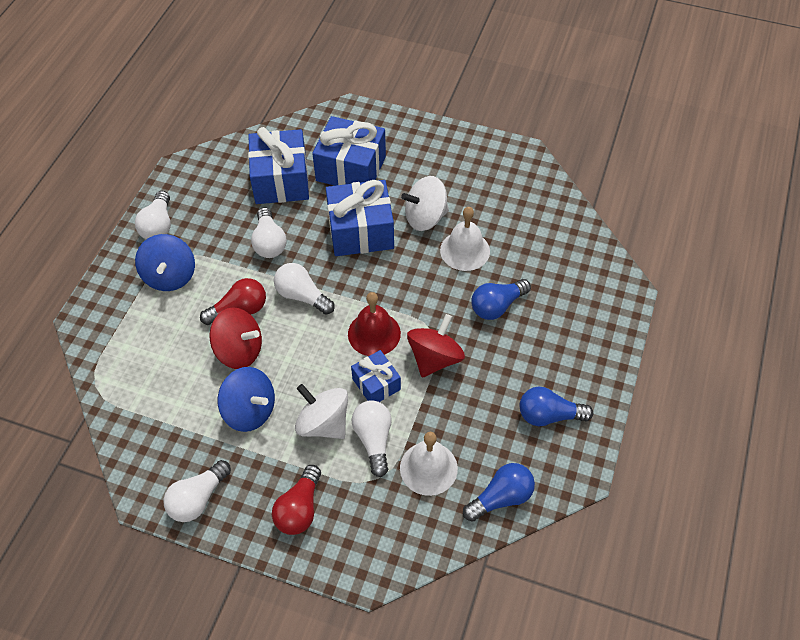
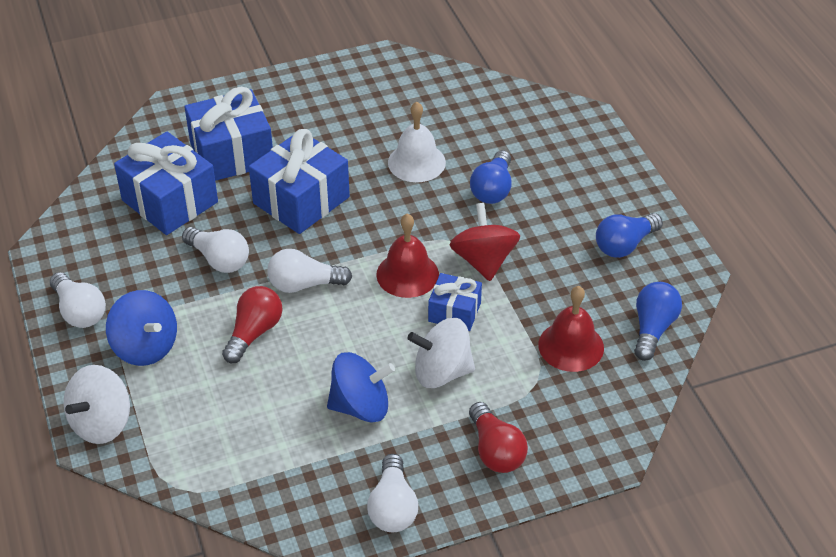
camera: 40 degrees left, 10 degrees down
red spinning top [210,308,262,369] -> none
white light bulb [352,400,392,477] -> none
white bell [400,432,458,496] -> red bell [538,286,604,372]
white spinning top [401,176,449,231] -> white spinning top moved to [64,365,130,444]

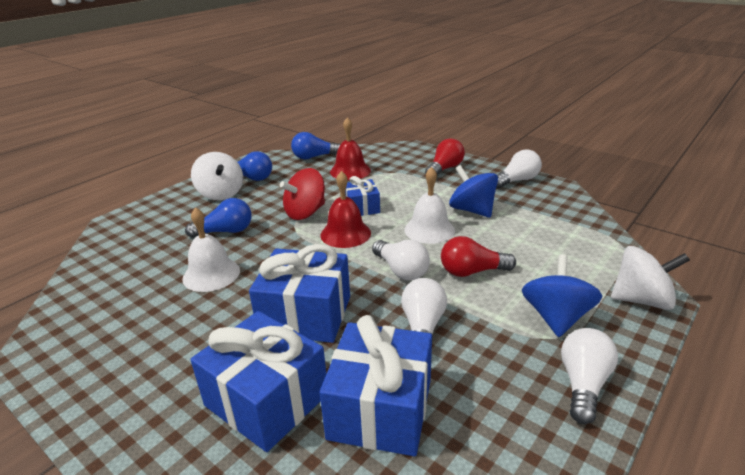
camera: 120 degrees left, 15 degrees down
white spinning top [407,318,475,388] -> white spinning top moved to [191,152,243,200]
none -> white bell [404,167,455,244]

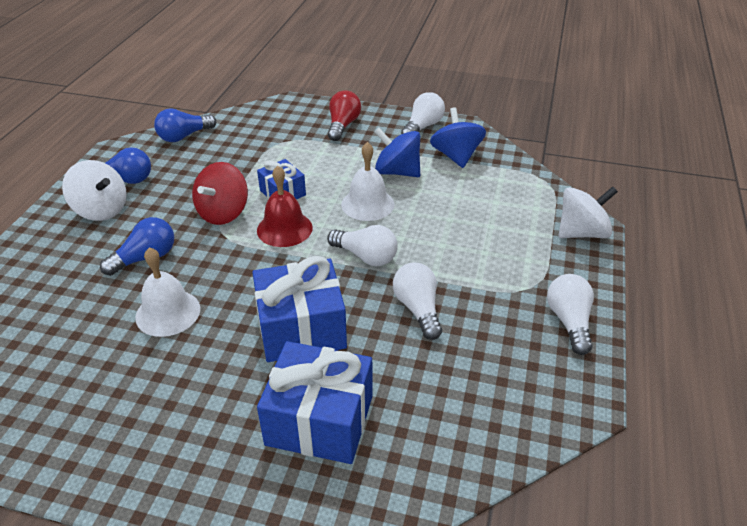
camera: 25 degrees left, 10 degrees up
blue gift [320,315,432,456] -> none
red bell [330,118,371,180] -> none
red light bulb [441,236,516,277] -> none
blue spinning top [522,254,602,337] -> blue spinning top moved to [430,107,486,168]

